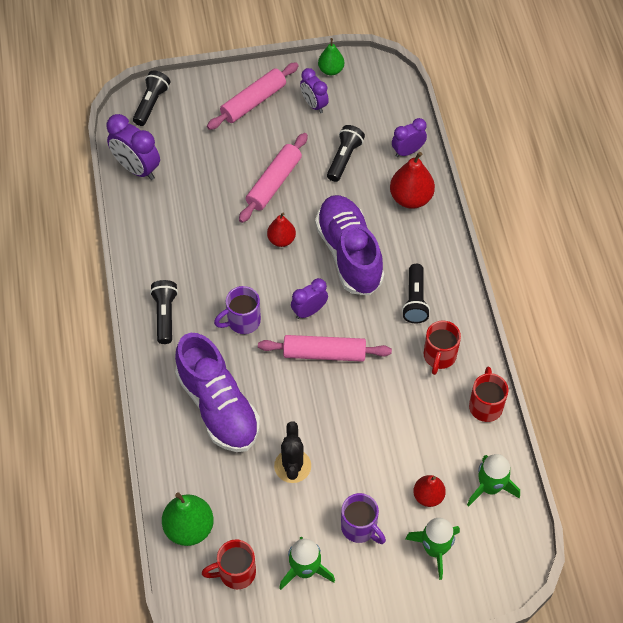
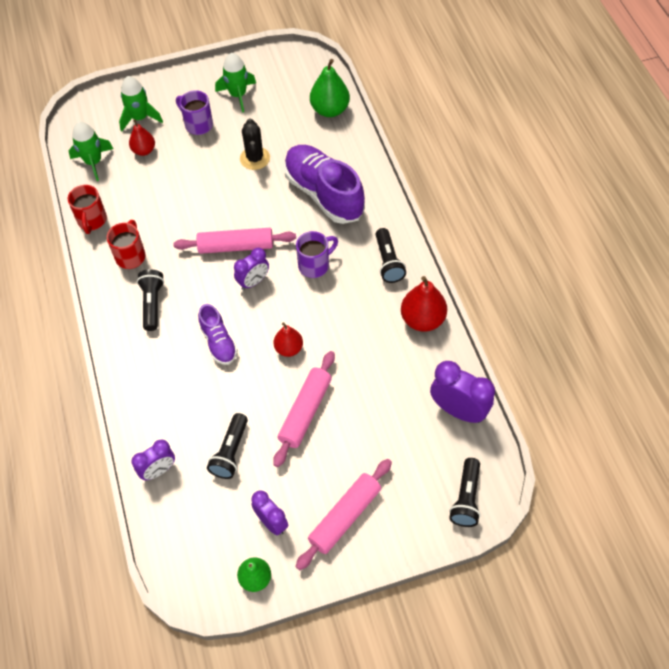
camera: 175 degrees right, 0 degrees up
red mug [202,539,256,589] -> none
purple shoe [315,195,384,295] -> purple shoe [198,304,238,365], size x0.53
red pear [390,152,435,209] -> red pear moved to [401,276,447,332]

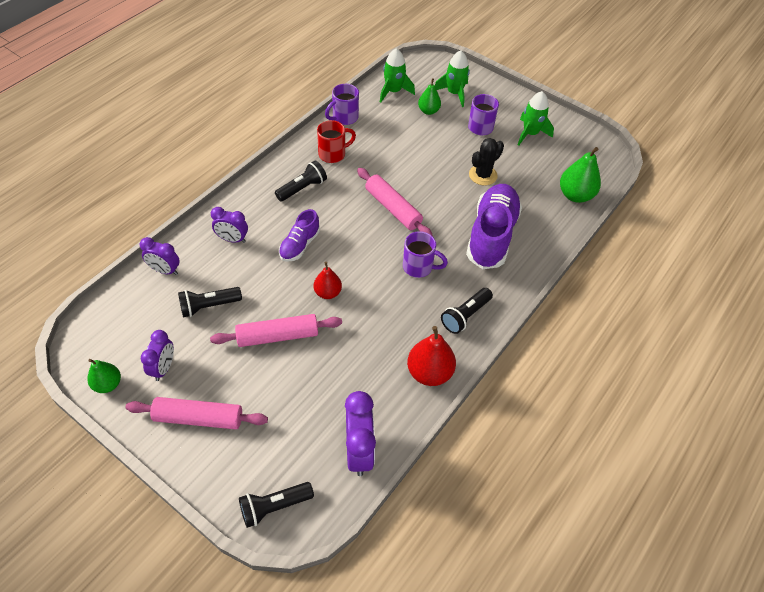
camera: 50 degrees right, 5 degrees down
red mug [68,185,107,234] -> purple mug [325,84,359,125]
red pear [129,119,155,156] -> green pear [418,78,441,115]
purple clock [234,248,269,290] -> purple clock moved to [211,207,248,243]

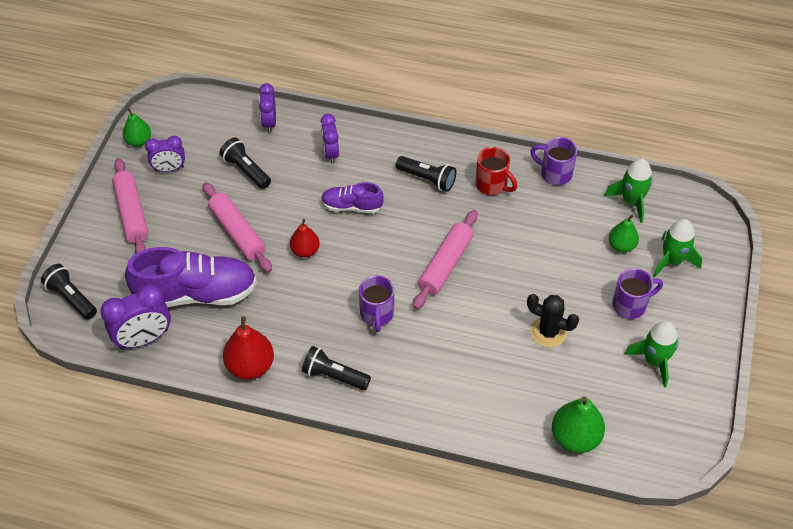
camera: 70 degrees right, 0 degrees up
purple shoe [466,184,522,269] -> purple shoe moved to [125,247,257,307]

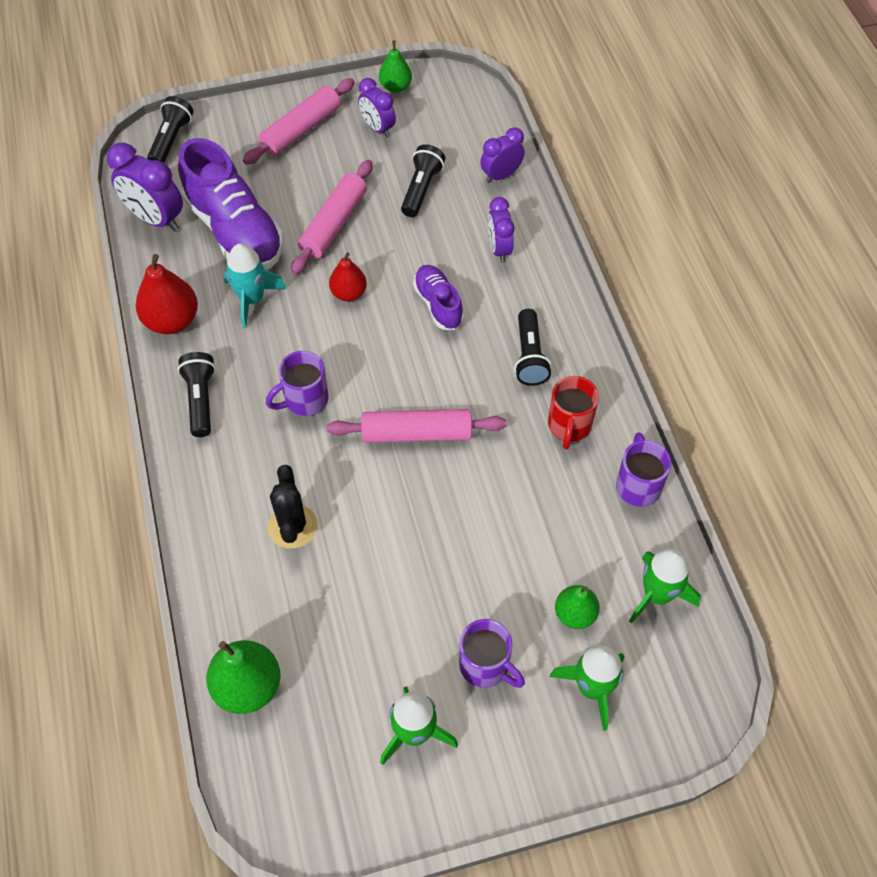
camera: 60 degrees right, 5 degrees up
purple clock [321,114,339,164] -> purple clock turned 60 degrees counterclockwise [488,197,514,263]
black cactus [527,294,579,347] -> black cactus moved to [268,465,318,549]
none -> turquoise rocket [224,243,286,329]

